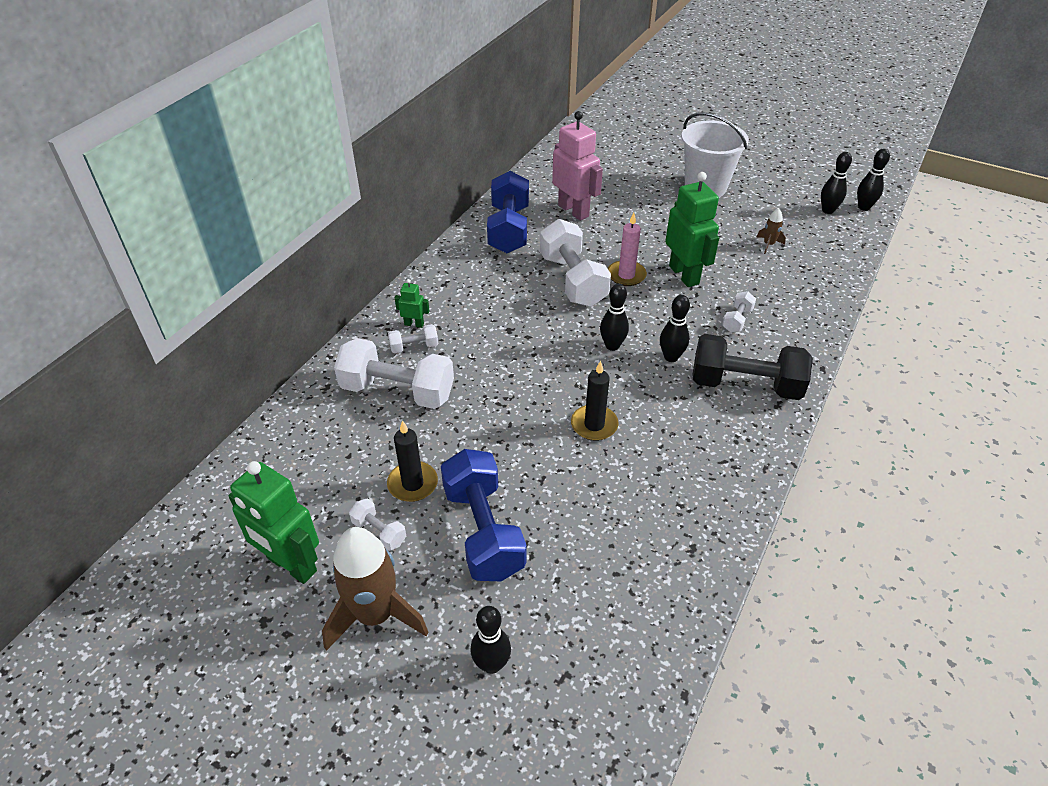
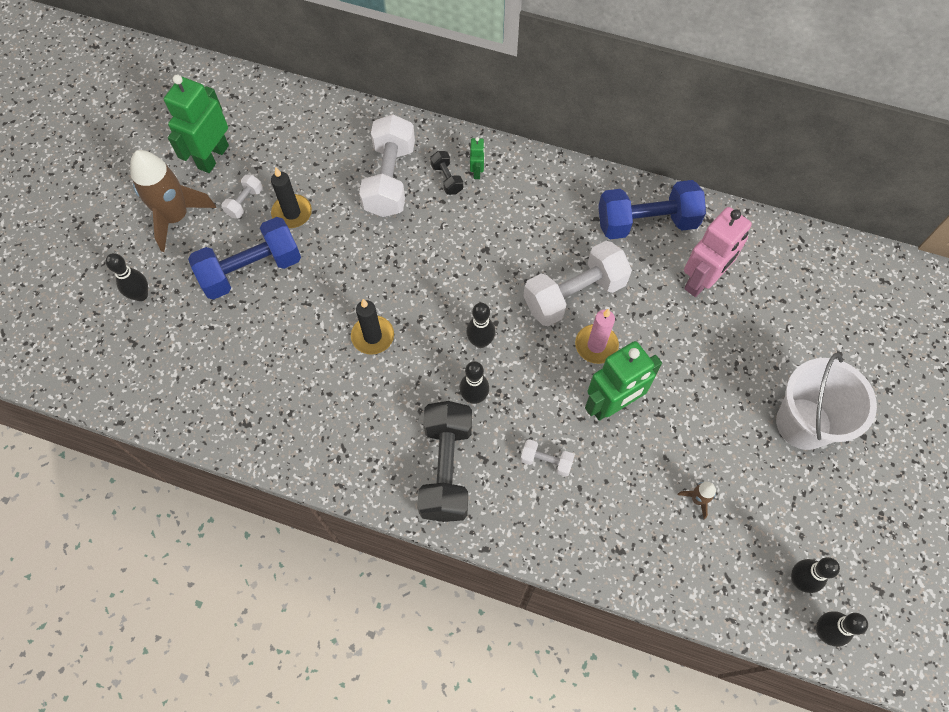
camera: 80 degrees right, 20 degrees up
white dumbbell [388,324,438,353] -> black dumbbell [430,151,463,195]

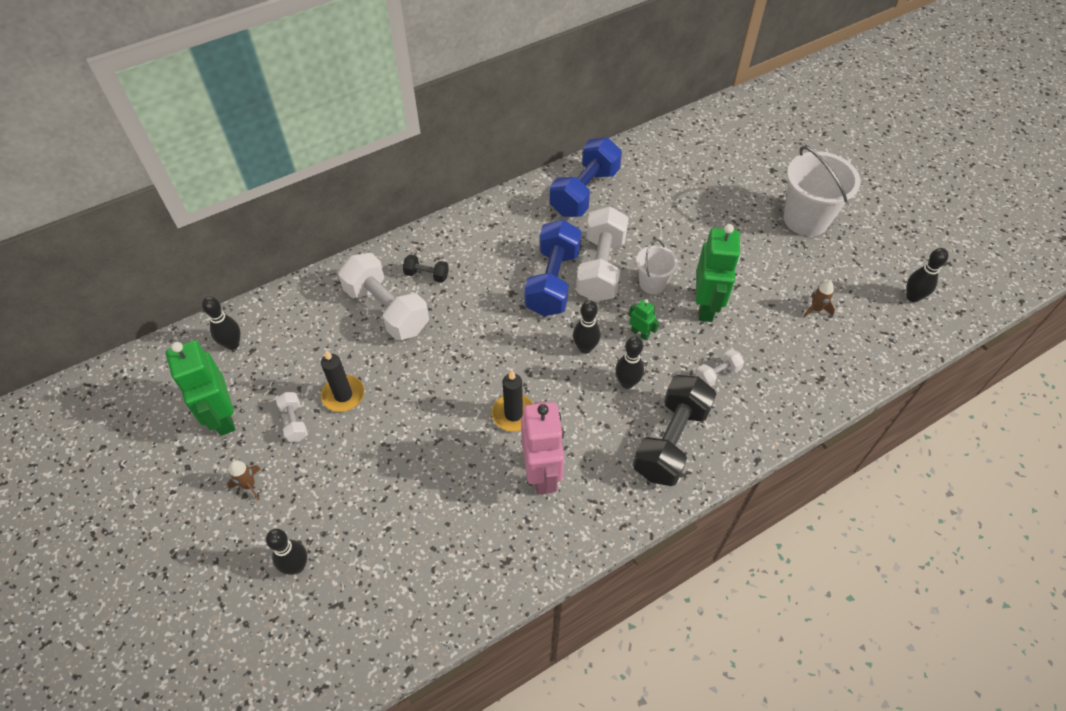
camera: 50 degrees left, 10 degrees down
brown rocket [130,150,216,252] -> brown rocket [227,460,261,500], size x0.43
blue dumbbell [188,217,301,300] -> blue dumbbell moved to [524,220,582,316]
black dumbbell [417,401,472,522] -> black dumbbell turned 75 degrees clockwise [633,375,717,486]
green robot [470,137,485,179] -> green robot moved to [629,299,659,340]
pink candle [575,308,619,364] -> white bucket [636,239,678,294]
pink robot [684,207,752,297] -> pink robot moved to [521,401,564,495]
black bowling pin [816,611,868,647] -> black bowling pin moved to [202,297,240,350]

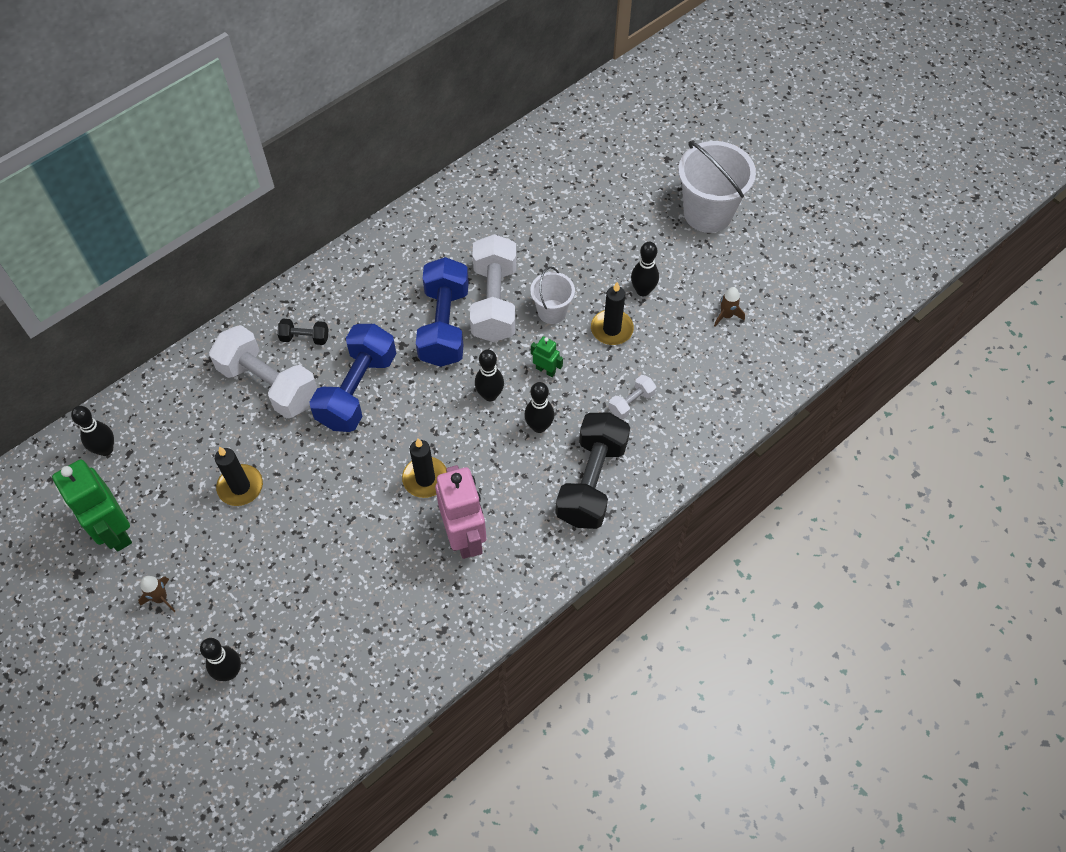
camera: 10 degrees left, 5 degrees up
white dumbbell [276,392,308,442] -> none
blue dumbbell [549,137,622,217] -> blue dumbbell moved to [309,324,396,432]
green robot [696,224,741,322] -> black candle [591,282,634,345]
black bowling pin [906,248,949,302] -> black bowling pin moved to [631,242,659,296]

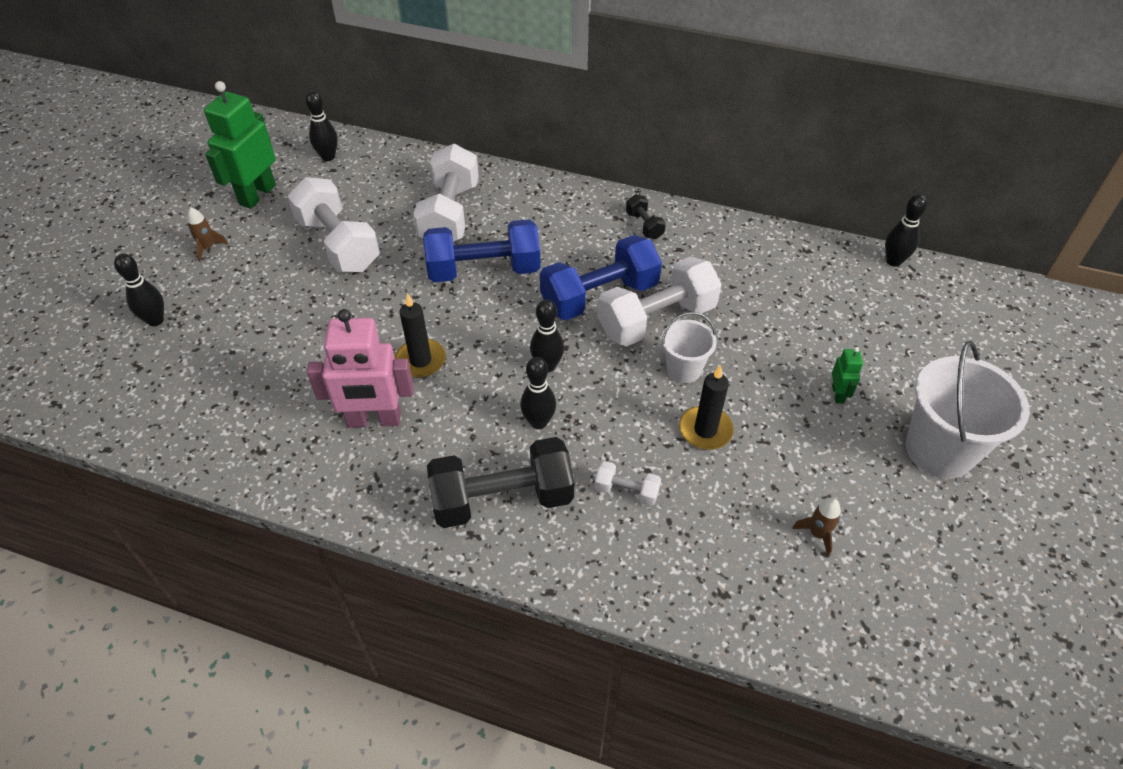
camera: 60 degrees right, 10 degrees down
black candle [215,447,263,506] -> white dumbbell [287,177,380,272]
black dumbbell [277,319,329,345] -> black dumbbell moved to [626,194,666,239]
pink robot [435,465,486,559] -> pink robot turned 45 degrees clockwise [307,309,414,428]
green robot [531,336,563,377] -> green robot moved to [832,347,863,404]
black bowling pin [631,242,659,296] -> black bowling pin moved to [885,194,927,267]

